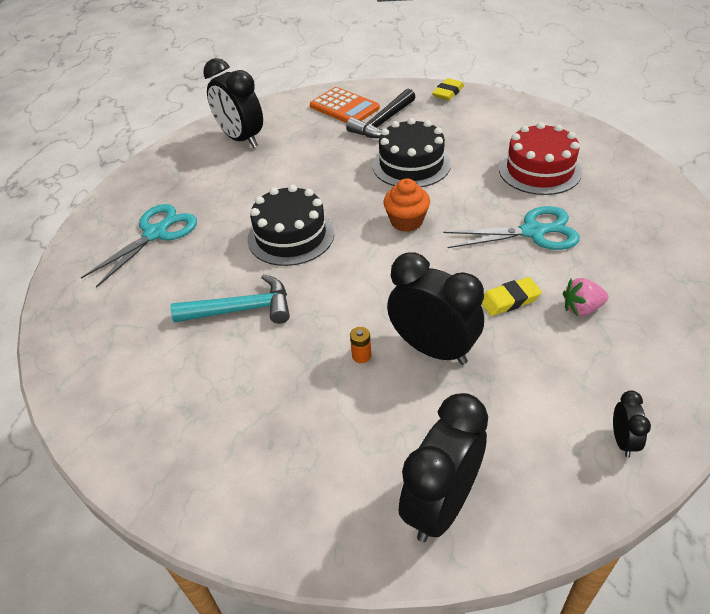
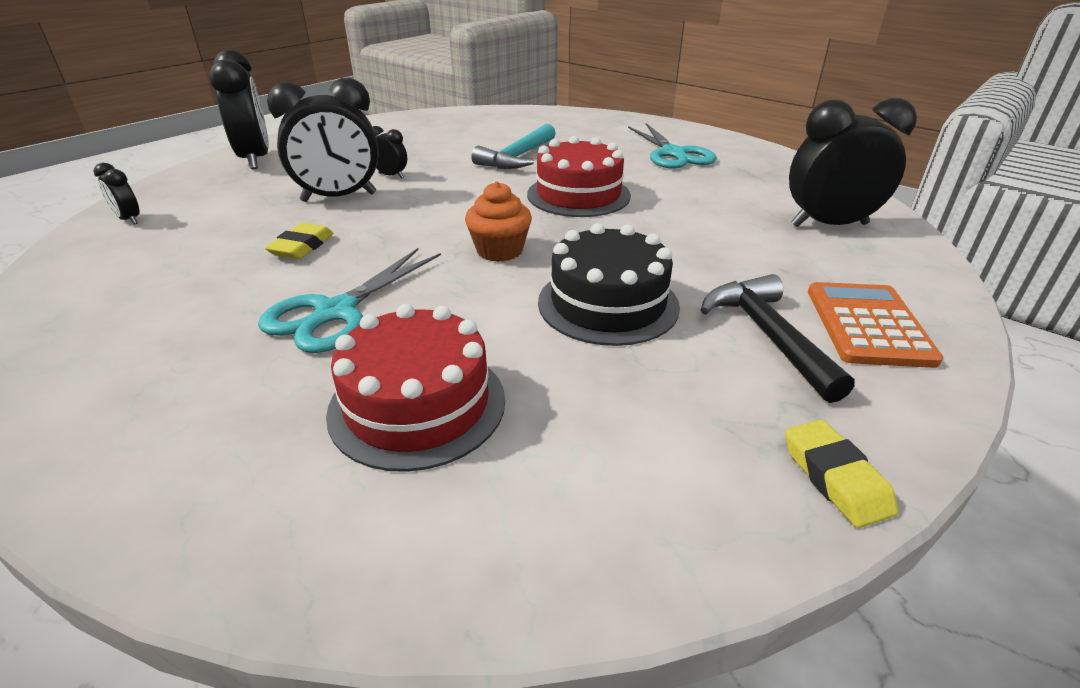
camera: 125 degrees right, 10 degrees down
black cake [248,185,334,266] -> red cake [527,136,631,217]
orange calculator [310,87,380,123] -> orange calculator turned 105 degrees clockwise [808,282,943,368]
orange battery [350,327,371,363] -> black clock [373,126,407,179]
pink strawberry [563,278,608,316] -> none

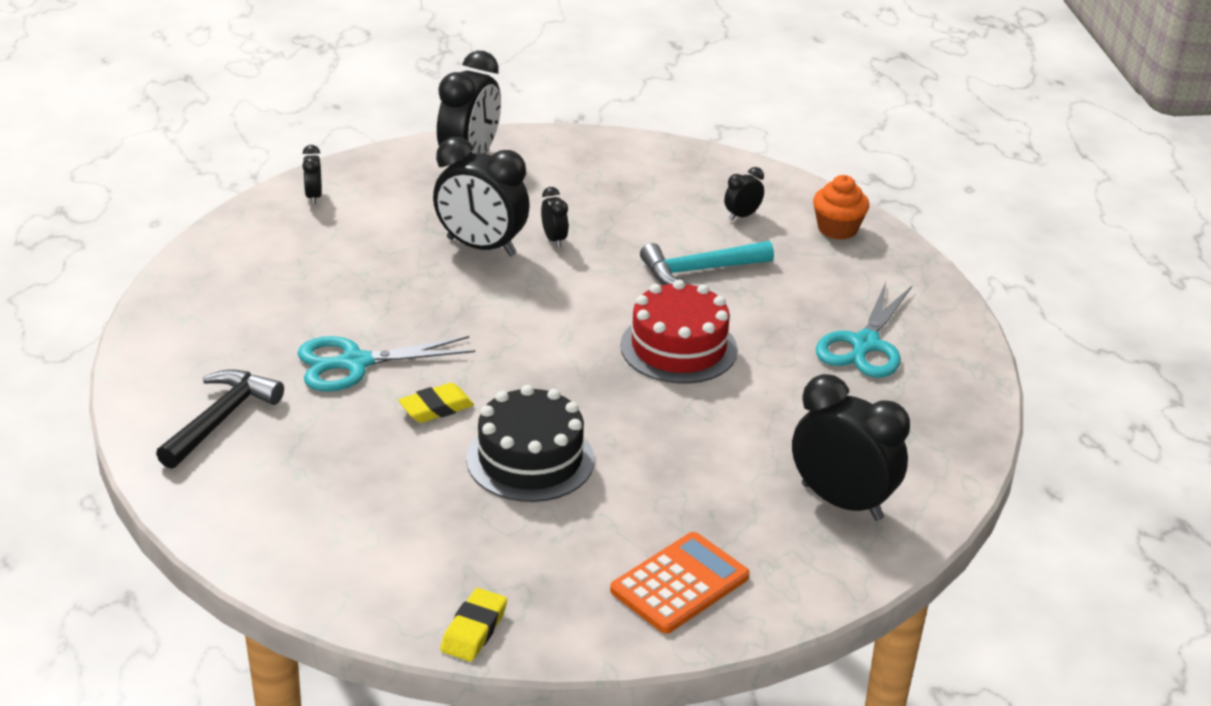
camera: 40 degrees right, 0 degrees up
yellow eraser [265,223,334,259] -> yellow eraser moved to [398,383,474,423]
red cake [326,304,505,472] -> none
orange cupcake [465,182,532,262] -> orange cupcake moved to [813,175,869,240]
black hammer [701,274,855,403] -> black hammer moved to [156,369,284,469]
none -> black clock [724,167,764,221]

